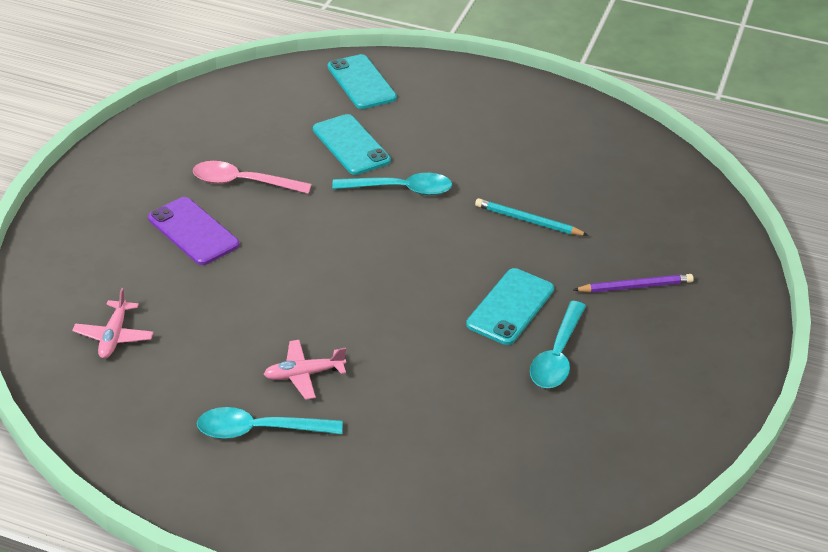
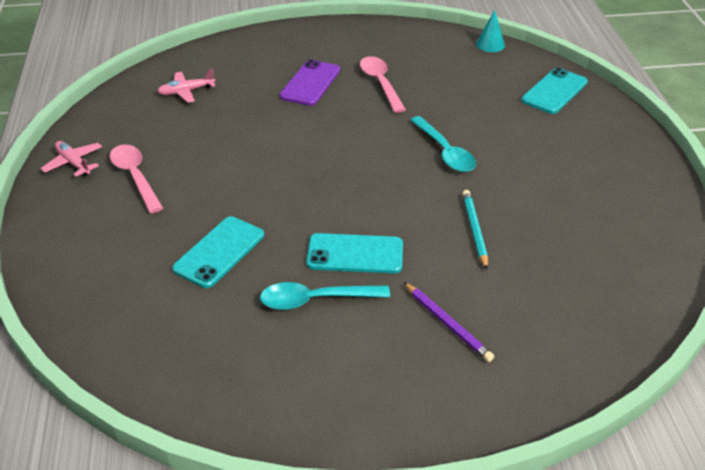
camera: 65 degrees right, 0 degrees up
turquoise spoon [197,407,343,439] -> pink spoon [110,144,163,213]
pink plane [264,340,346,400] -> pink plane moved to [41,141,102,177]
turquoise phone [313,114,391,175] -> turquoise phone moved to [172,216,264,288]
none -> turquoise cone [476,10,505,52]

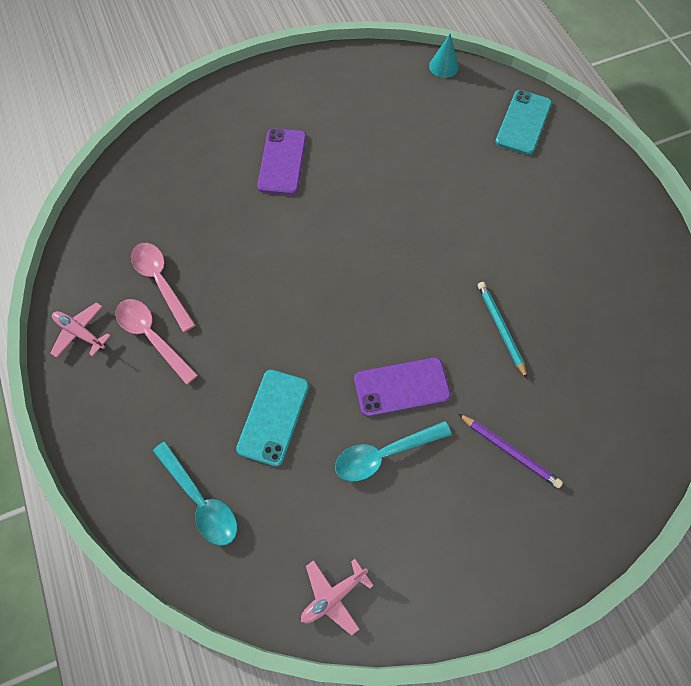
camera: 15 degrees left, 25 degrees up
pink plane [157,69,216,103] -> pink plane moved to [301,559,374,636]
turquoise phone [306,233,403,273] -> purple phone [354,358,451,417]
pink spoon [360,56,406,113] -> pink spoon moved to [131,243,196,332]
turquoise spoon [410,116,476,172] -> turquoise spoon moved to [153,441,237,546]

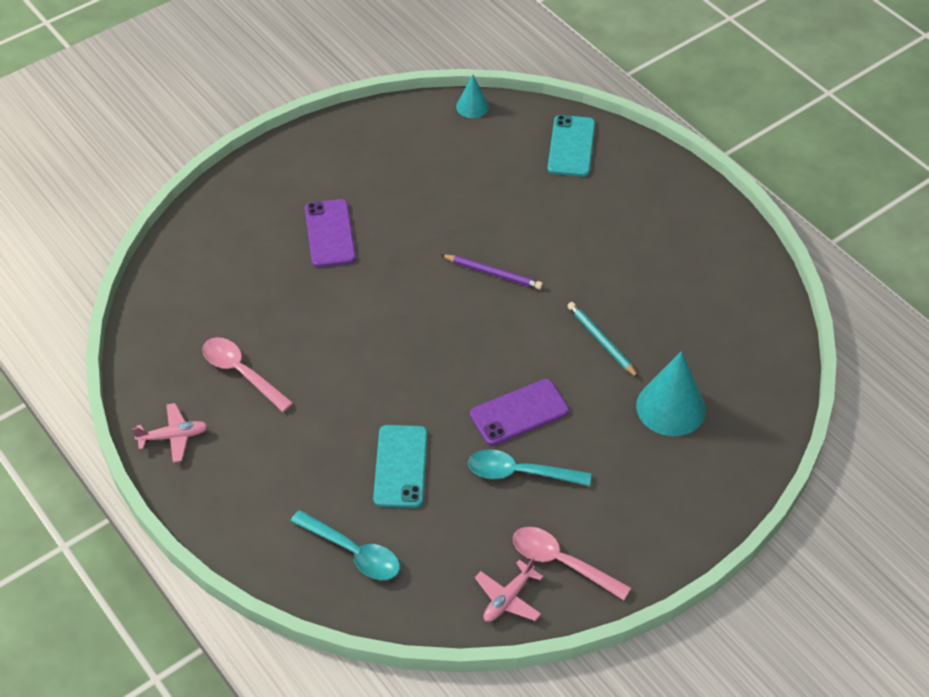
camera: 15 degrees left, 15 degrees down
pink plane [50,302,111,358] -> pink plane turned 150 degrees clockwise [132,403,208,463]
pink spoon [115,299,198,385] -> pink spoon moved to [513,527,631,600]
turquoise spoon [335,421,452,482] -> turquoise spoon turned 45 degrees clockwise [468,450,591,486]
purple pencil [459,414,563,488] -> purple pencil moved to [441,255,543,289]
none -> turquoise cone [636,351,706,436]

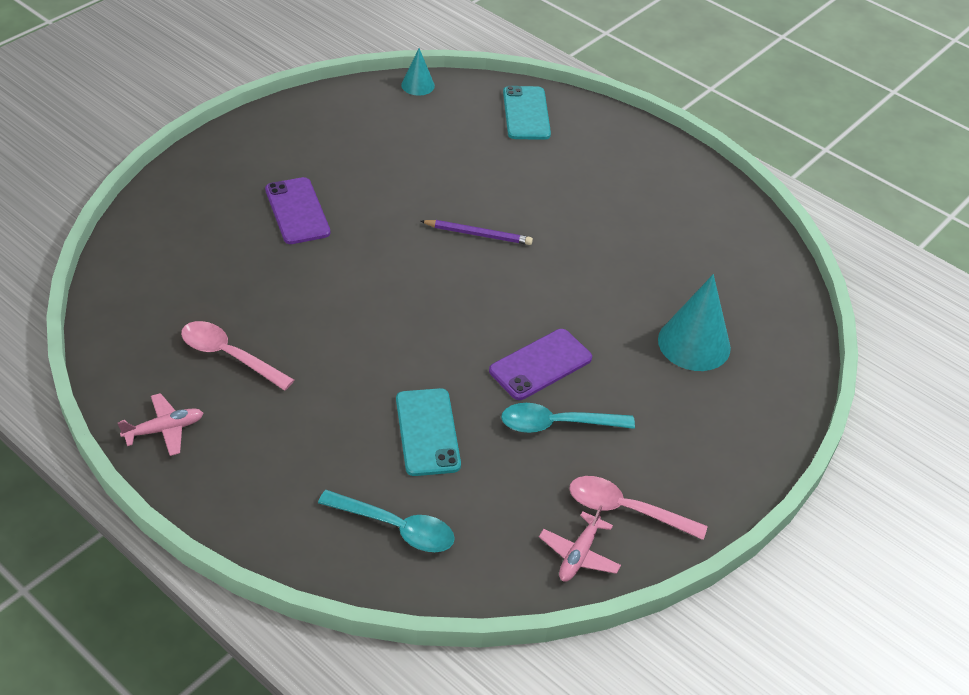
camera: 15 degrees left, 5 degrees down
turquoise pencil [568,302,639,378] -> none

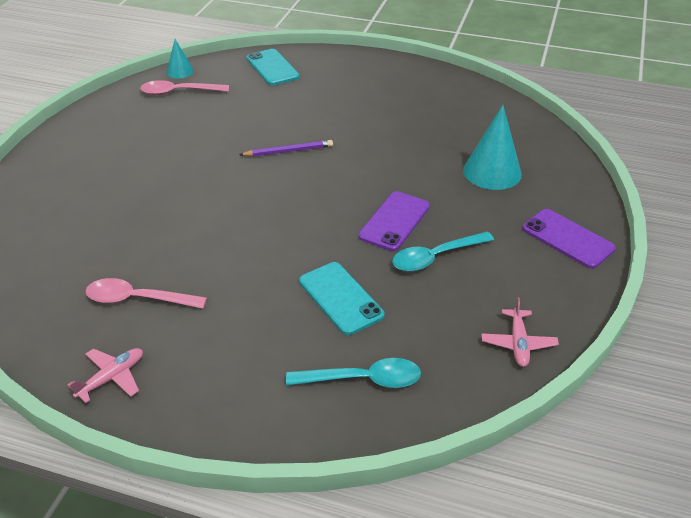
camera: 20 degrees left, 5 degrees down
purple phone [265,177,331,244] -> purple phone moved to [522,209,616,269]
pink spoon [569,476,708,540] -> pink spoon moved to [140,80,229,95]

